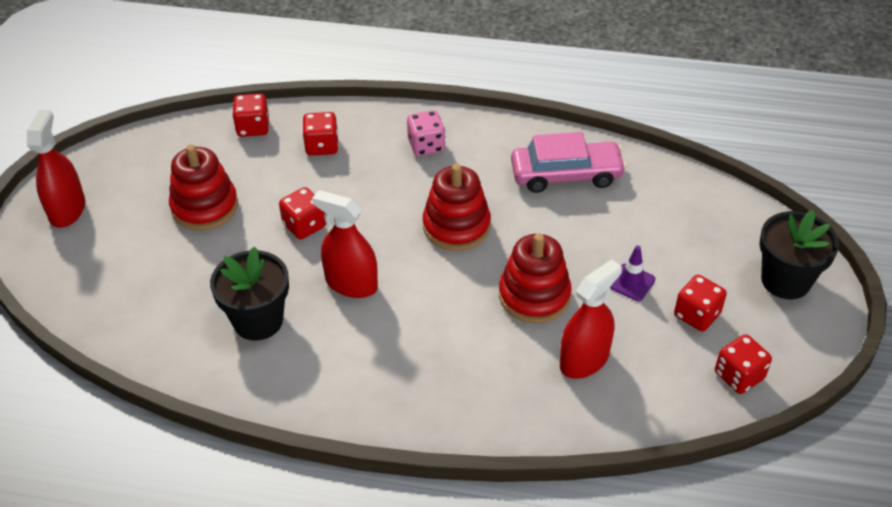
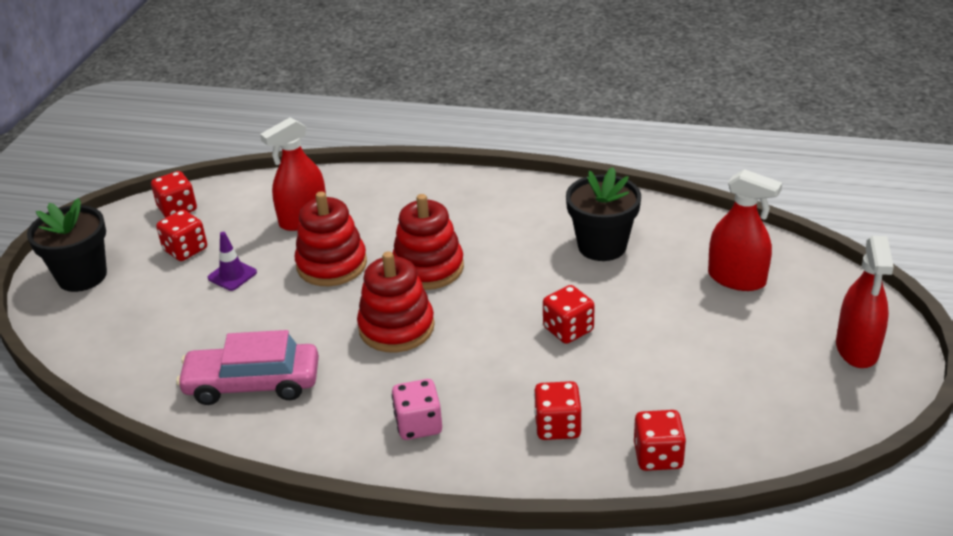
camera: 175 degrees left, 10 degrees down
red stacking toy [169,144,238,231] -> red stacking toy moved to [393,194,464,290]
red spray bottle [312,190,378,298] -> red spray bottle moved to [708,169,782,291]

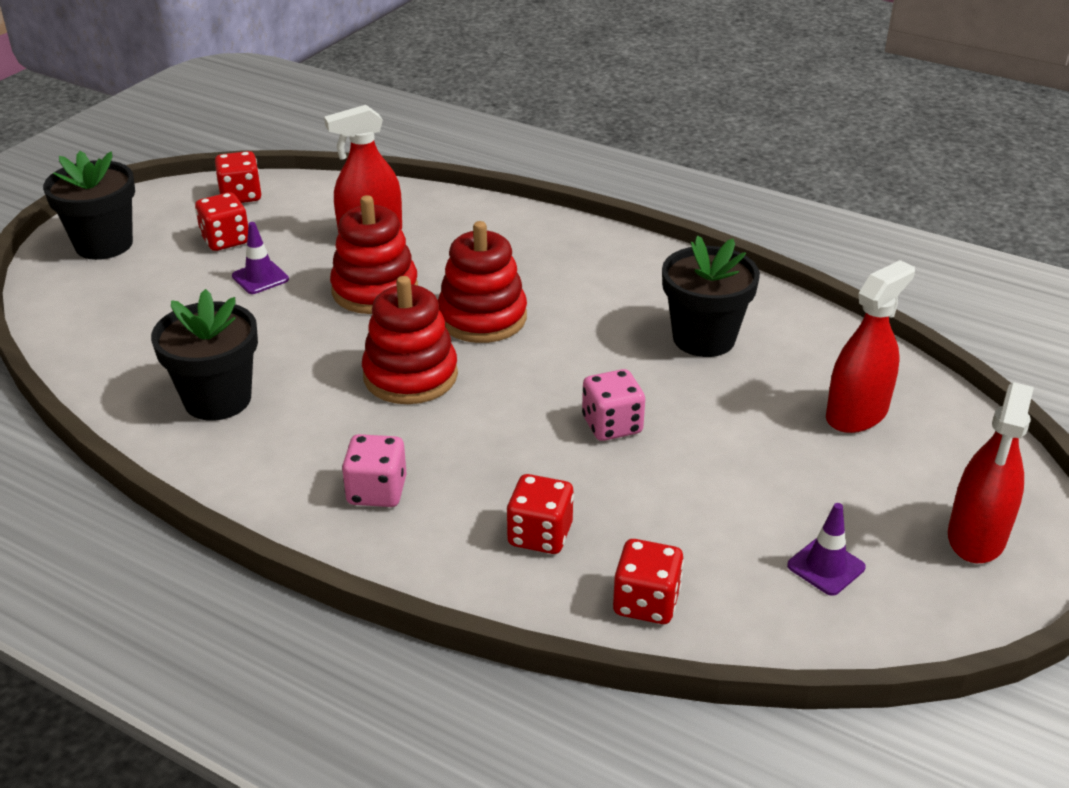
camera: 15 degrees right, 0 degrees up
pink car [176,330,319,405] -> black flower pot [151,289,258,421]
red dice [543,285,595,344] -> pink dice [582,369,645,441]
red spray bottle [708,169,782,291] -> red spray bottle turned 90 degrees counterclockwise [826,260,915,433]
none -> purple traffic cone [787,503,866,596]

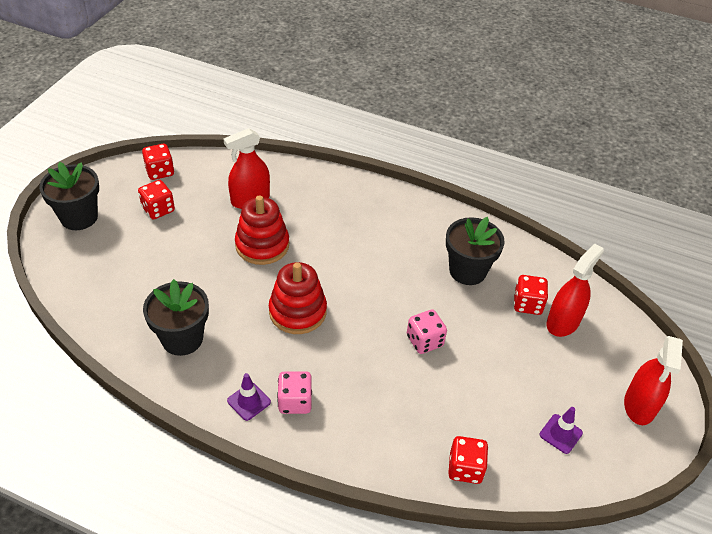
camera: 10 degrees left, 10 degrees up
purple traffic cone [232,222,289,294] -> purple traffic cone moved to [227,373,271,421]
red stacking toy [438,221,527,343] -> none
red dice [507,474,574,554] -> red dice moved to [514,275,548,315]

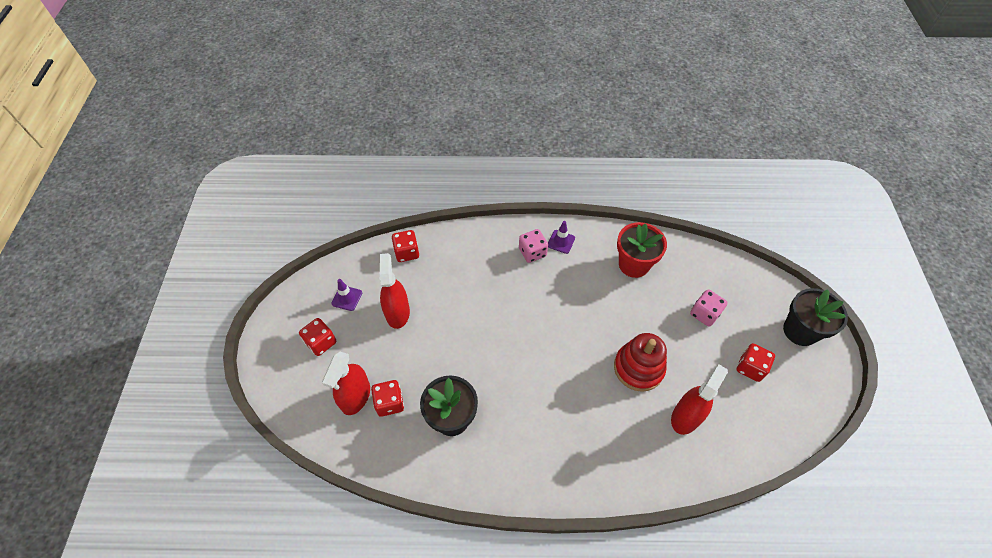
camera: 160 degrees right, 10 degrees up
red dice [142,144,174,180] -> red dice moved to [299,318,336,356]
black flower pot [143,279,209,356] -> red flower pot [617,222,667,278]
red stacking toy [269,262,327,334] -> none
pink dice [407,309,447,354] -> pink dice moved to [690,289,728,327]
red spray bottle [624,336,683,425] -> red spray bottle moved to [380,253,410,329]

